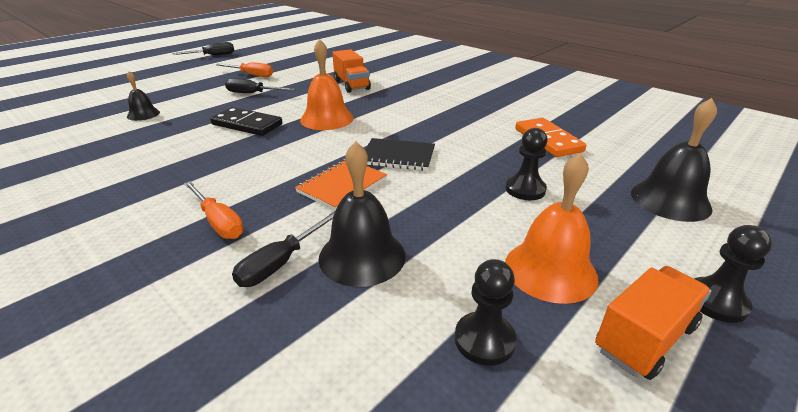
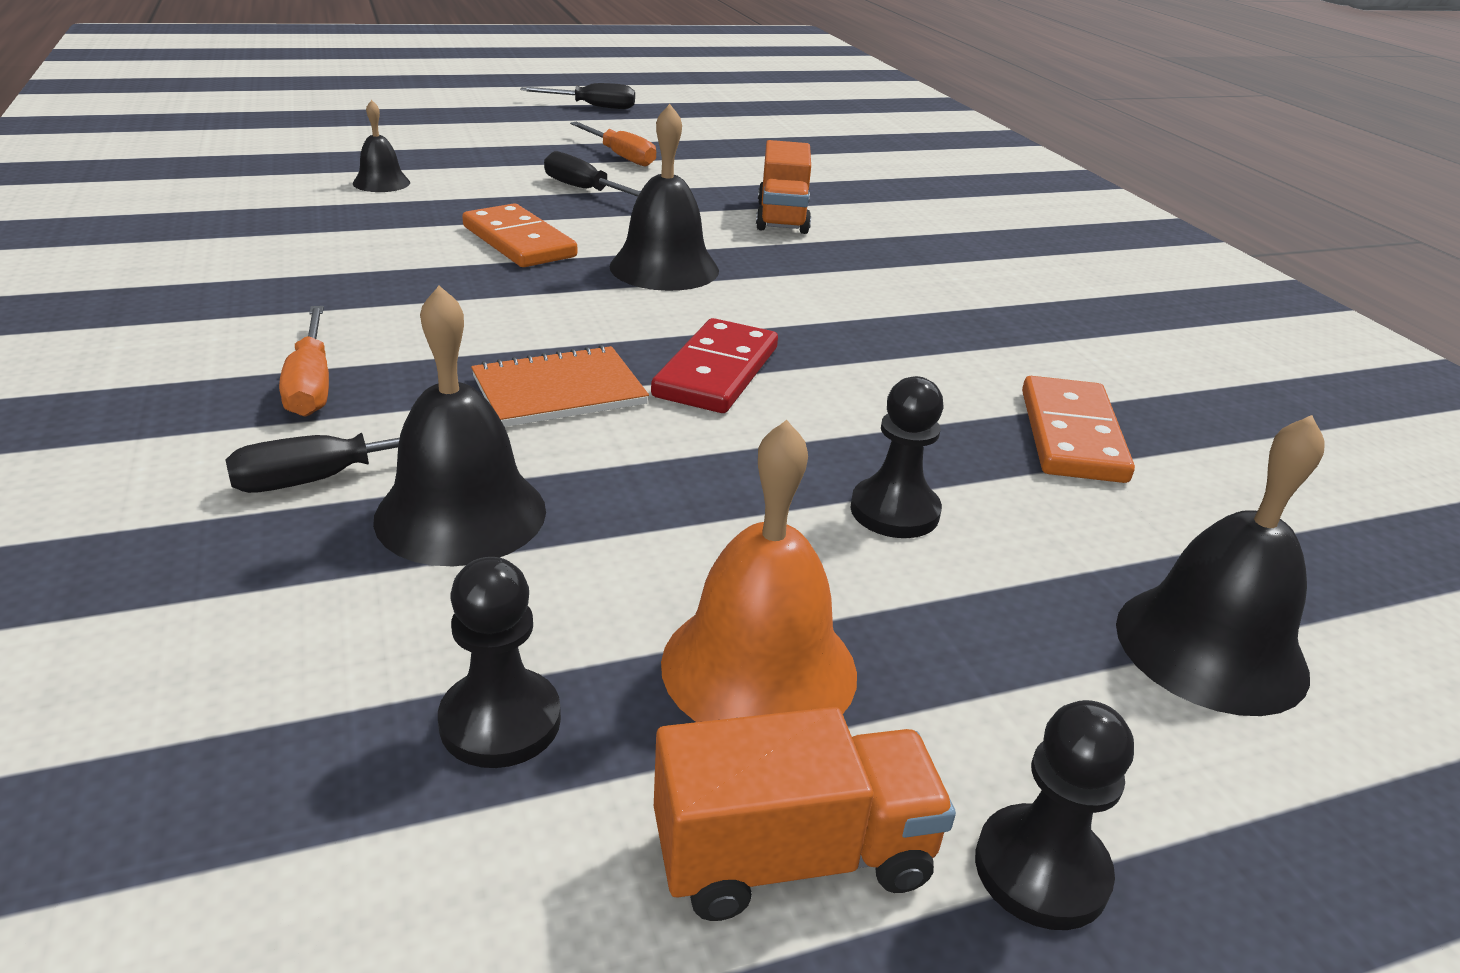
camera: 25 degrees right, 0 degrees up
black domino [210,107,283,136] -> orange domino [462,203,577,267]
orange bell [300,39,354,130] -> black bell [610,104,719,291]
black notebook [365,138,435,171] -> red domino [651,318,778,413]

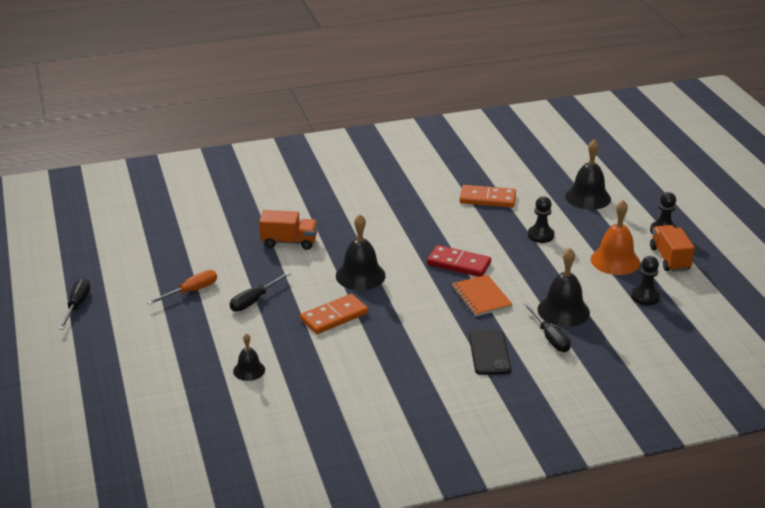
camera: 85 degrees left, 0 degrees up
orange screwdriver [279,306,329,417] -> black phone [469,330,511,375]

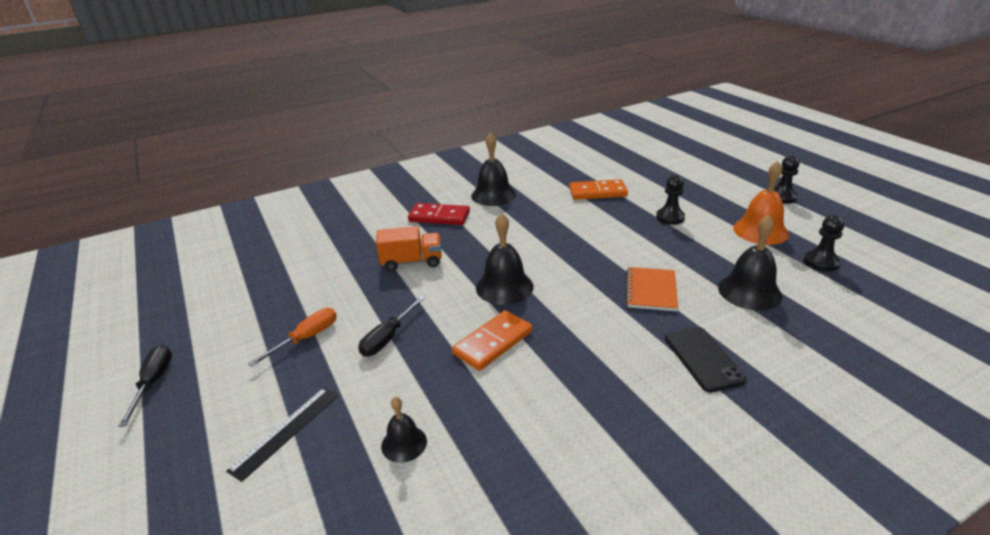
camera: 10 degrees left, 0 degrees up
red domino [427,245,491,277] -> red domino moved to [408,203,470,225]
orange notebook [452,275,513,316] -> orange notebook turned 45 degrees clockwise [625,267,678,311]
black screwdriver [523,303,571,352] -> none
black bell [565,139,611,210] -> black bell moved to [471,133,516,206]
orange truck [650,225,695,272] -> none
none -> black ruler [226,387,339,482]

